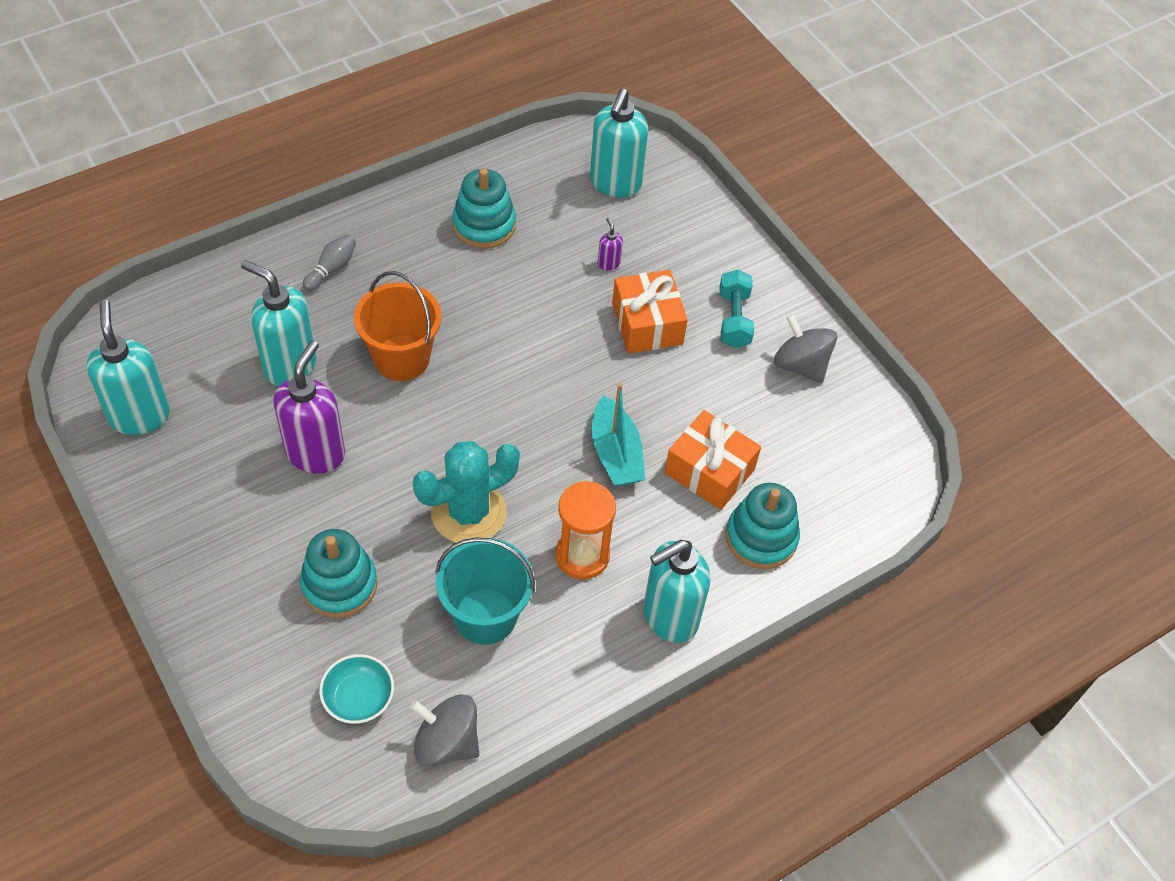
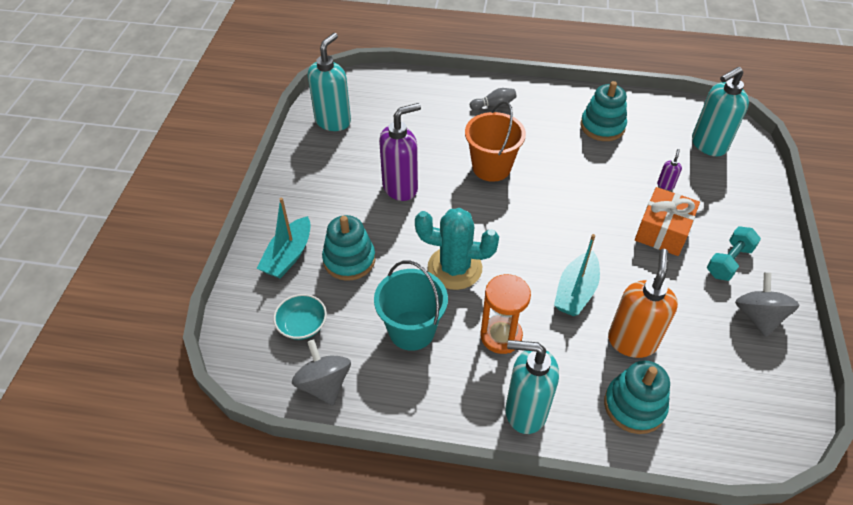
camera: 45 degrees right, 5 degrees down
turquoise soap dispenser [241,260,316,386] -> none
orange gift [665,410,761,510] -> orange soap dispenser [608,249,678,358]
none -> turquoise boat [257,198,310,279]

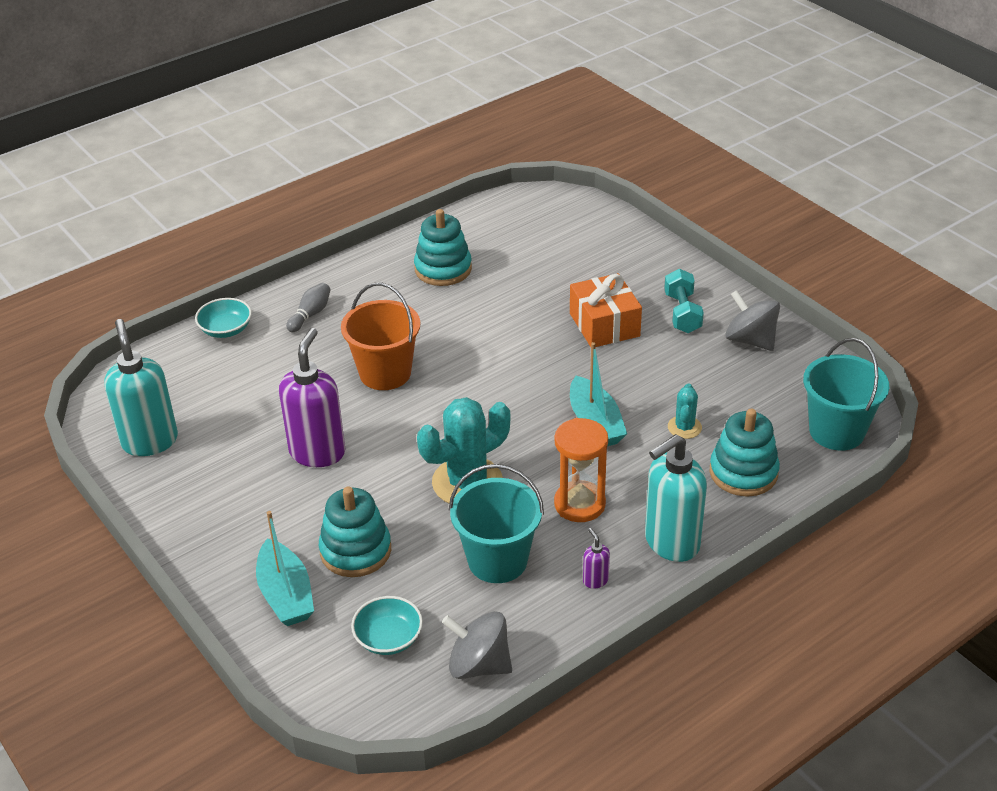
camera: 45 degrees left, 10 degrees down
orange soap dispenser [608,249,678,358] -> turquoise cactus [668,383,702,439]
purple soap dispenser [657,149,682,190] -> purple soap dispenser moved to [583,528,610,589]
turquoise soap dispenser [692,67,749,156] -> none
none -> turquoise bowl [195,298,252,338]
none -> turquoise bucket [803,338,889,451]

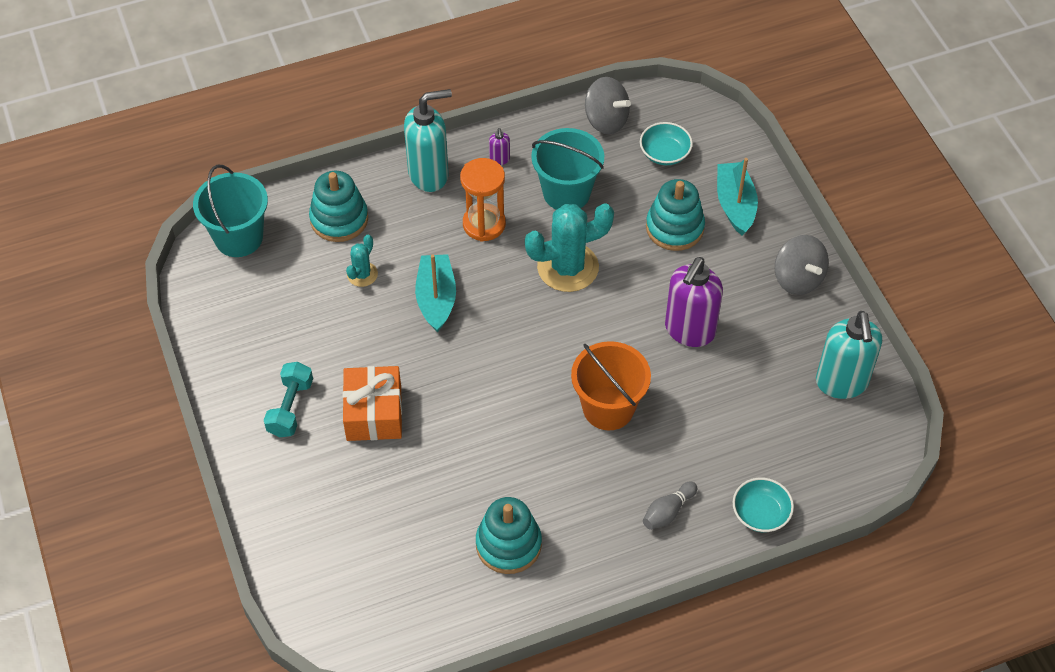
camera: 165 degrees left, 15 degrees up
grey spinning top [725,290,780,351] -> grey spinning top moved to [775,235,829,295]

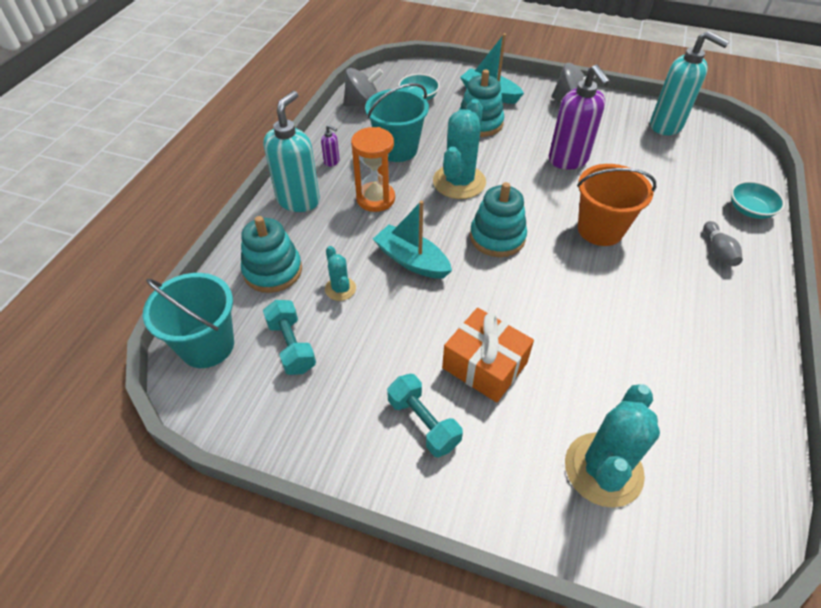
camera: 50 degrees left, 5 degrees down
turquoise stacking toy [476,497,542,574] -> turquoise stacking toy moved to [470,182,527,257]
none -> turquoise dumbbell [263,300,316,375]
none -> turquoise cactus [565,384,660,508]

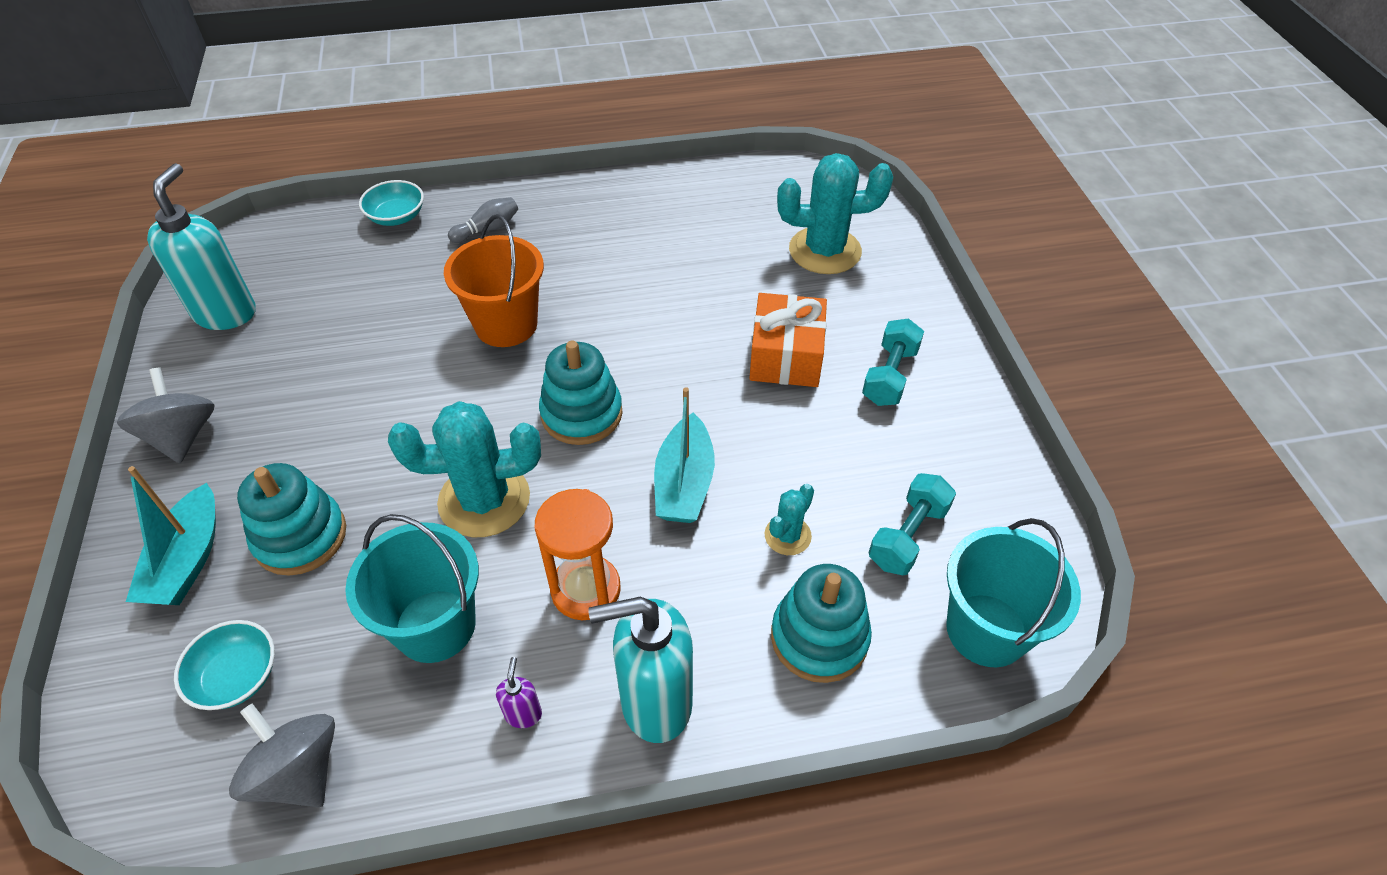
camera: 120 degrees left, 0 degrees up
purple soap dispenser [549,65,611,170] -> none

